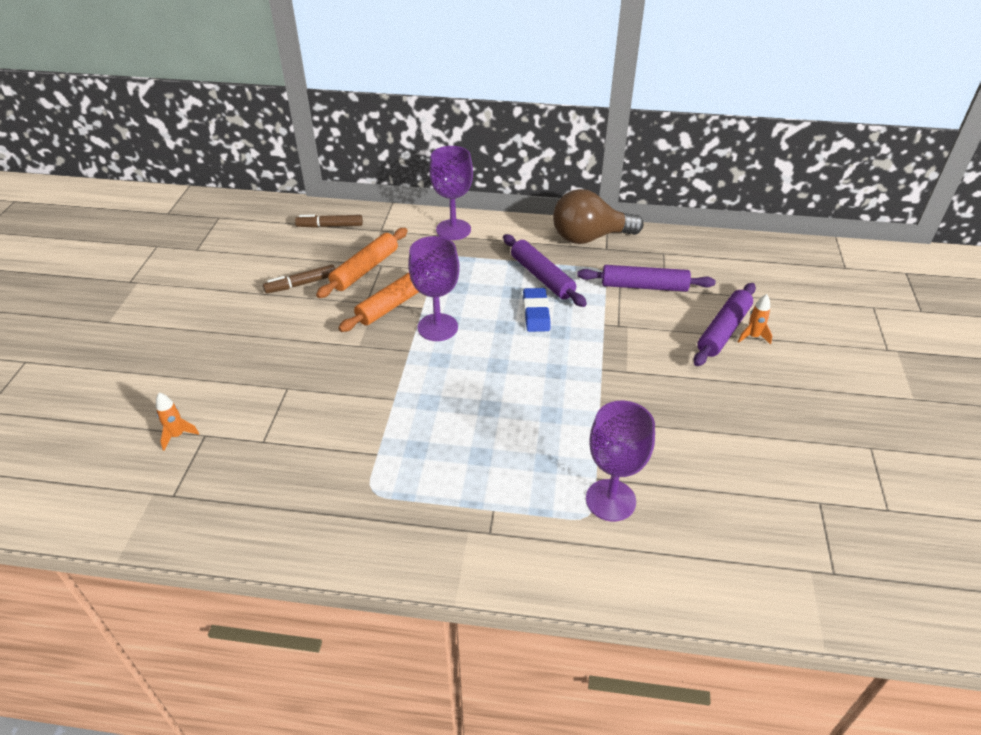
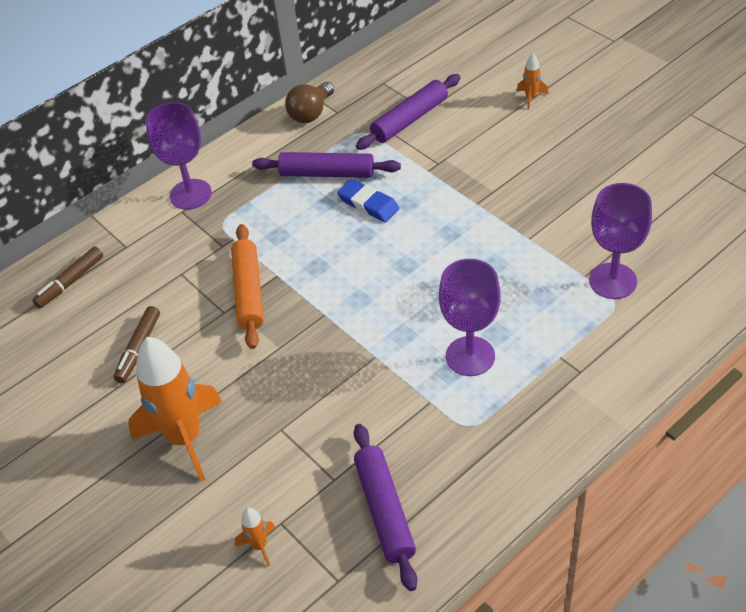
camera: 45 degrees left, 5 degrees up
orange rolling pin [316,228,408,298] -> none
purple goblet [408,236,460,341] -> purple goblet moved to [439,259,501,376]
brown light bulb [553,189,644,244] -> brown light bulb [285,82,334,123], size x0.64
purple rolling pin [693,283,756,366] -> purple rolling pin moved to [354,424,417,591]
none -> orange rocket [128,337,222,482]

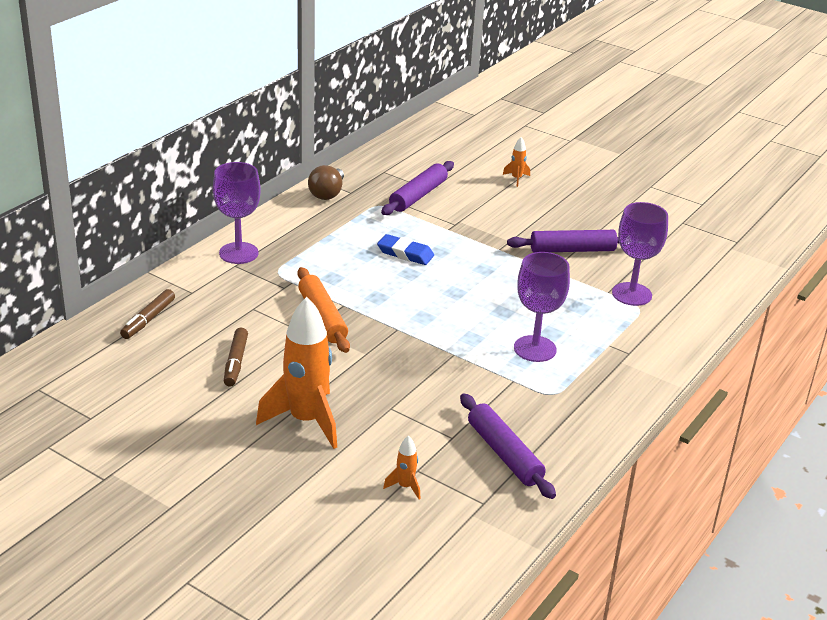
camera: 20 degrees left, 15 degrees down
purple rolling pin [252,152,401,178] -> purple rolling pin moved to [507,230,619,253]

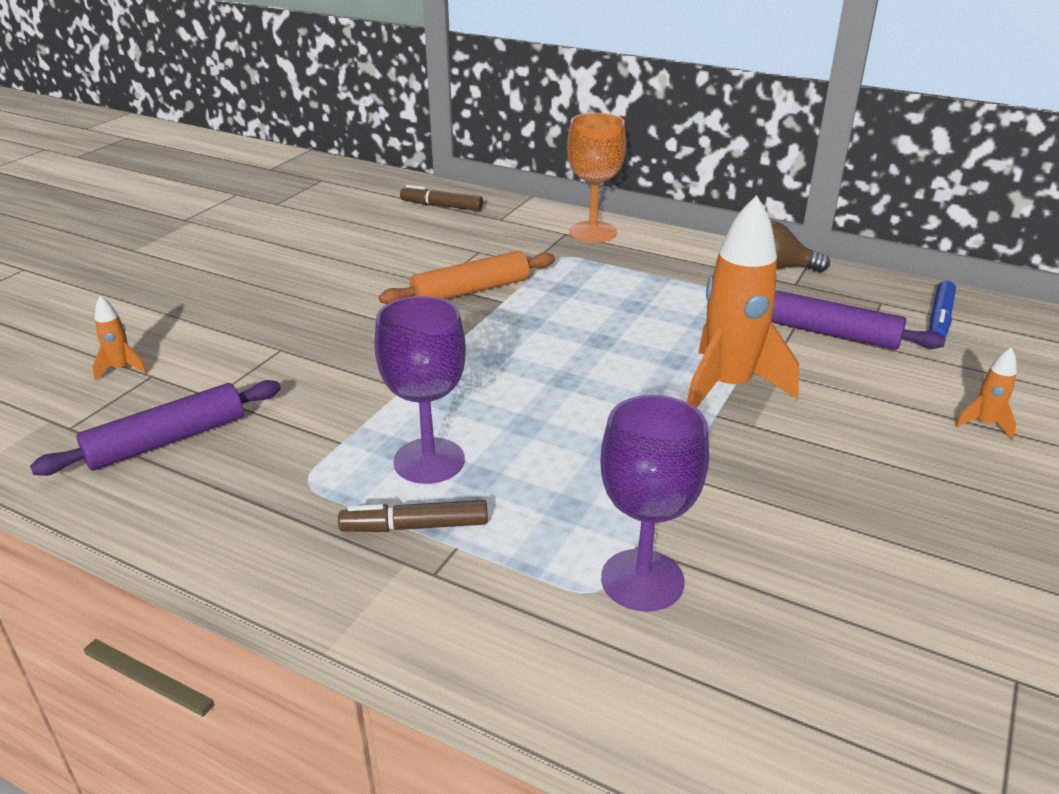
camera: 85 degrees right, 0 degrees up
purple goblet [213,162,261,264] -> orange goblet [567,113,626,243]
brown marker [224,328,248,387] -> brown marker moved to [338,500,488,532]
orange rocket [256,297,337,449] -> orange rocket moved to [687,195,799,408]
blue eraser [377,234,434,265] -> none
purple rolling pin [507,230,619,253] -> none
none -> blue marker [930,281,956,338]

